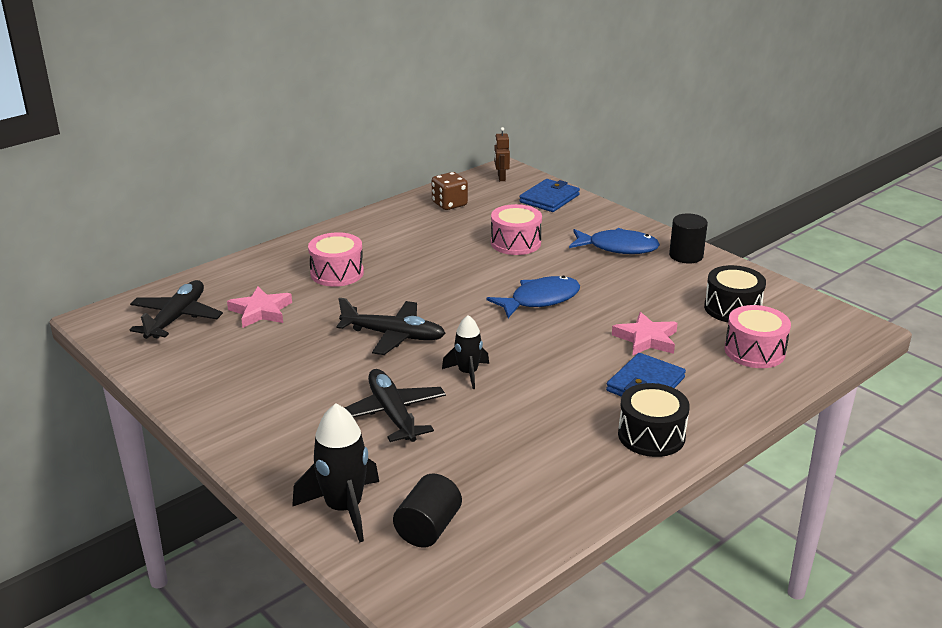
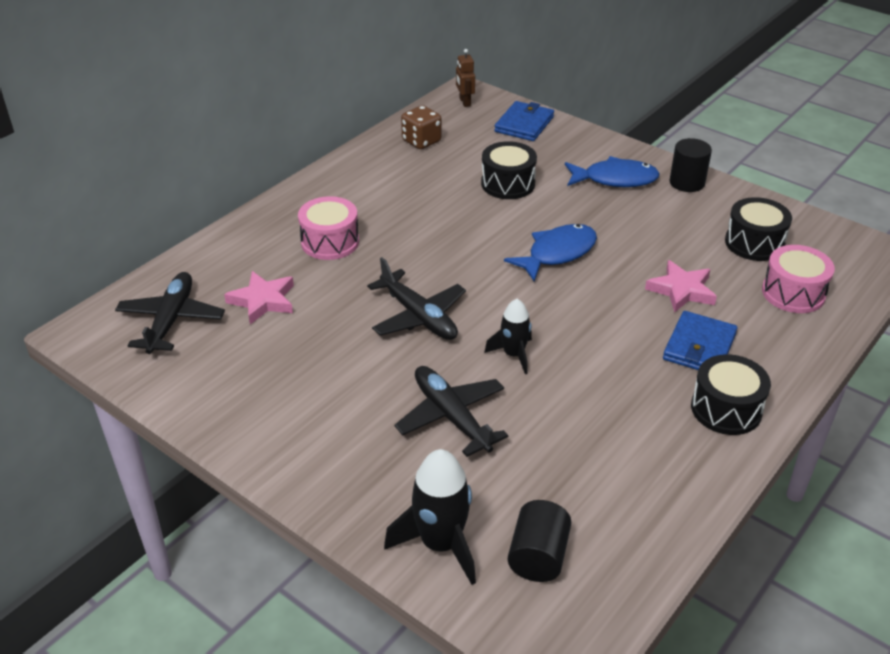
camera: 10 degrees left, 10 degrees up
black plane [336,298,446,355] -> black plane turned 45 degrees clockwise [367,257,466,340]
pink drum [491,204,542,255] -> black drum [481,141,537,199]

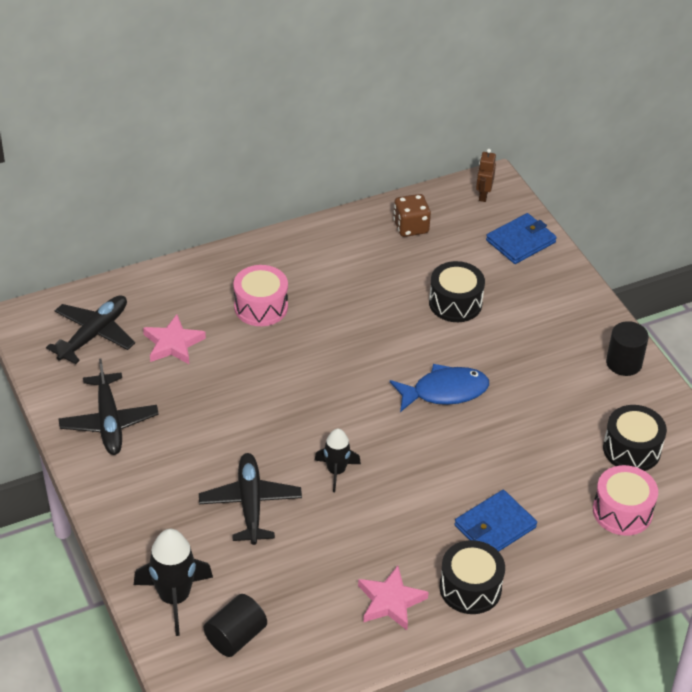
camera: 25 degrees right, 5 degrees up
black plane [367,257,466,340] -> black plane moved to [59,359,159,455]
blue fish [565,156,660,187] -> none
pink star [645,260,717,313] -> pink star moved to [358,566,429,630]

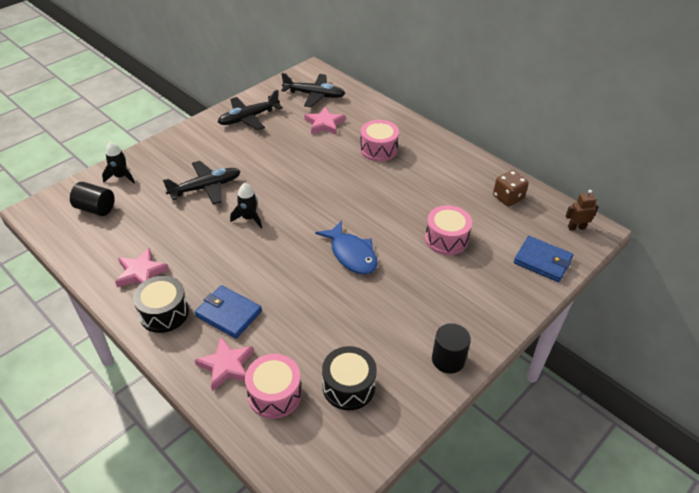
camera: 70 degrees right, 0 degrees up
black rocket [134,529,213,636] -> black rocket [102,141,135,183], size x0.63
black drum [429,261,485,322] -> pink drum [425,205,472,255]
none -> pink star [195,337,254,391]

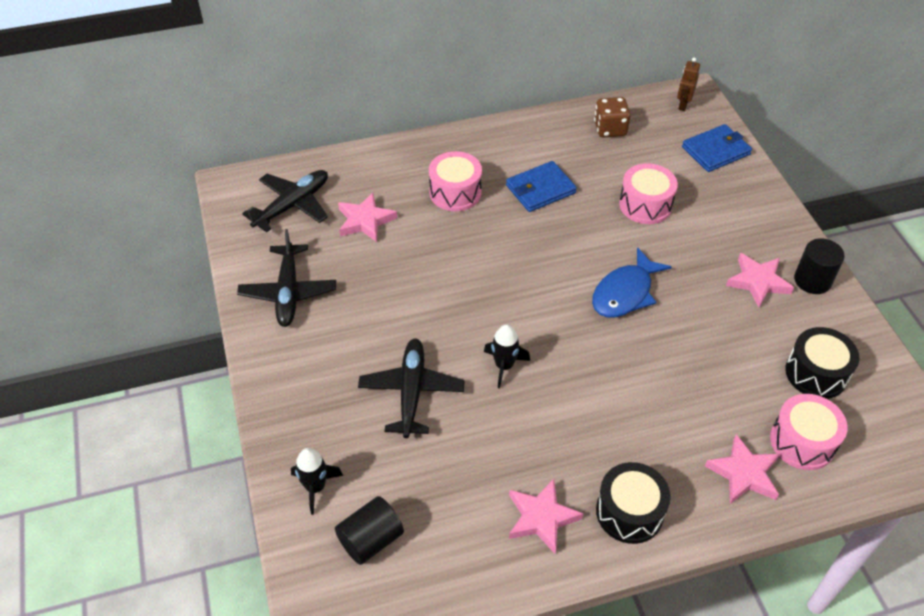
camera: 60 degrees left, 5 degrees up
blue wallet [195,285,262,339] -> blue wallet moved to [506,161,577,212]
blue fish [315,220,378,274] -> blue fish turned 135 degrees clockwise [592,247,672,317]
none -> pink star [726,253,794,307]

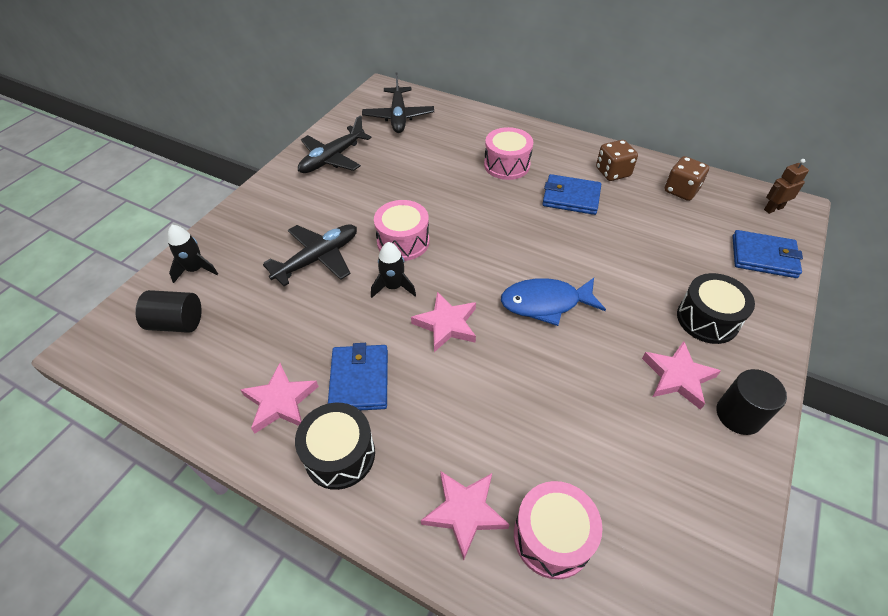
camera: 45 degrees right, 0 degrees up
black plane [242,170,328,232] -> black plane turned 90 degrees clockwise [362,72,434,133]
pink star [338,192,397,242] -> pink star moved to [411,292,476,352]
pink drum [619,163,678,224] -> pink drum moved to [374,200,429,261]
black drum [785,327,859,399] -> black drum moved to [677,273,755,344]
none -> blue wallet [328,343,388,410]
none -> brown dice [596,140,638,181]

